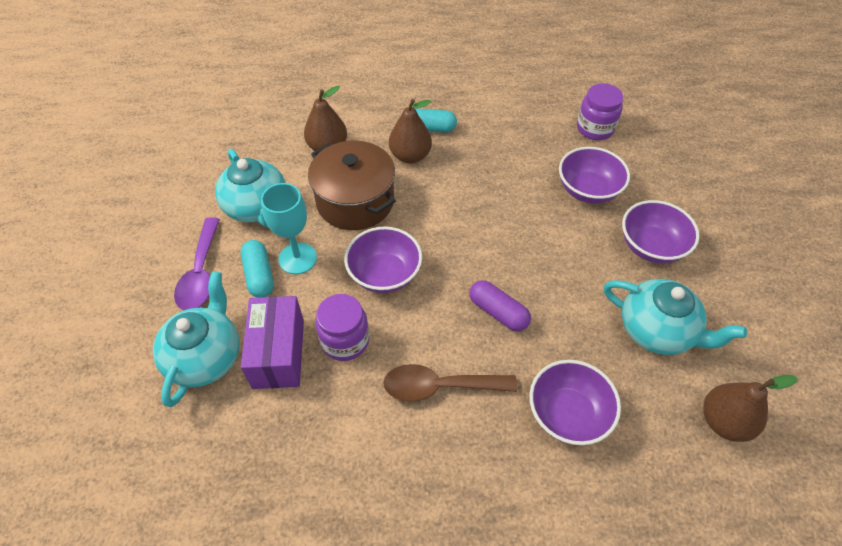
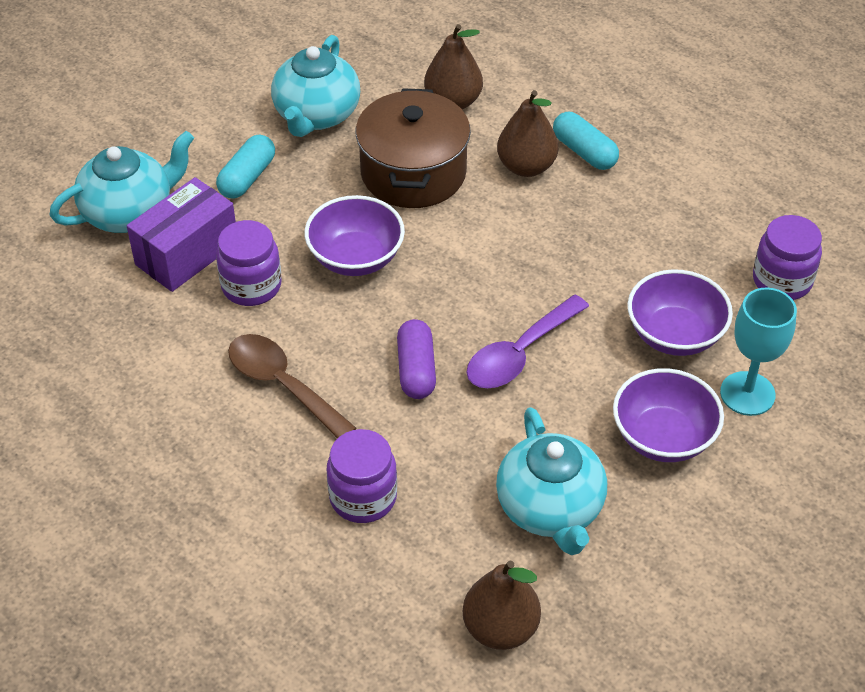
camera: 45 degrees right, 5 degrees down
purple spoon [174,217,220,310] -> purple spoon moved to [467,295,589,388]
turquoise goblet [261,183,317,274] -> turquoise goblet moved to [720,288,797,416]
purple bowl [529,360,621,445] -> purple jar [327,429,397,523]

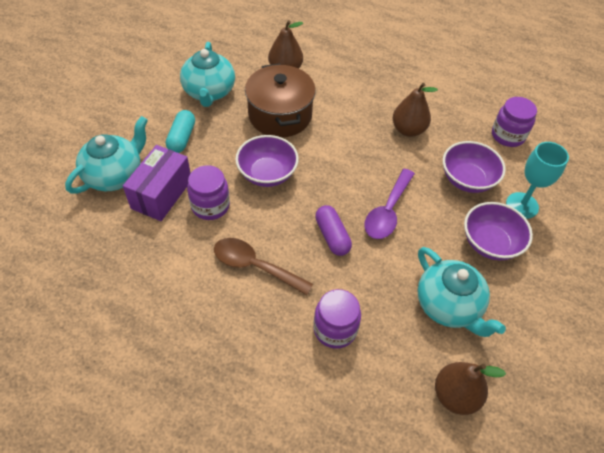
camera: 20 degrees left, 5 degrees up
brown pear [497,90,558,177] -> brown pear moved to [393,83,438,137]
turquoise capsule [553,112,619,170] -> none

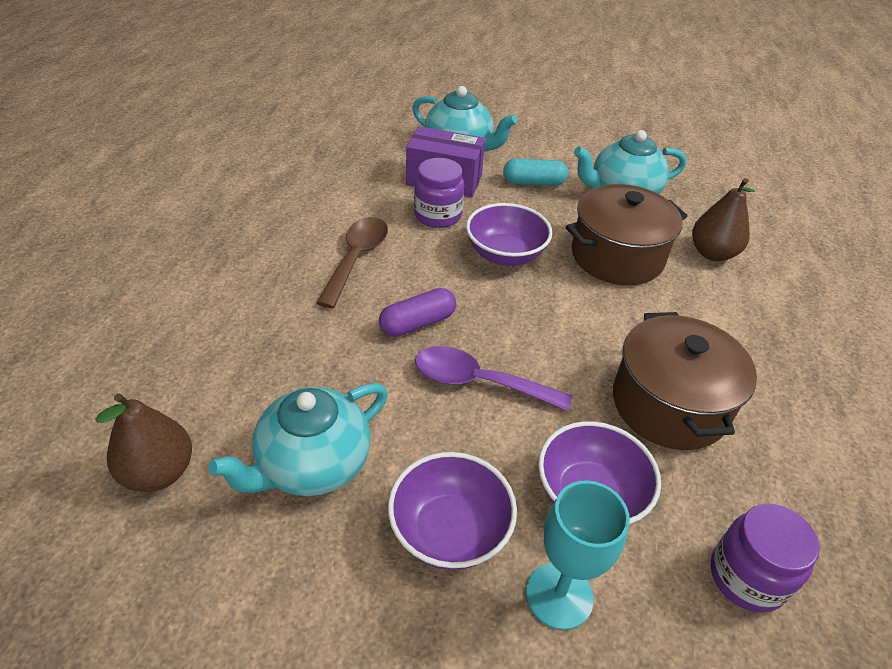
camera: 80 degrees right, 10 degrees down
purple jar [313,289,361,349] -> none
brown pear [393,83,438,137] -> brown pot [613,312,757,450]

